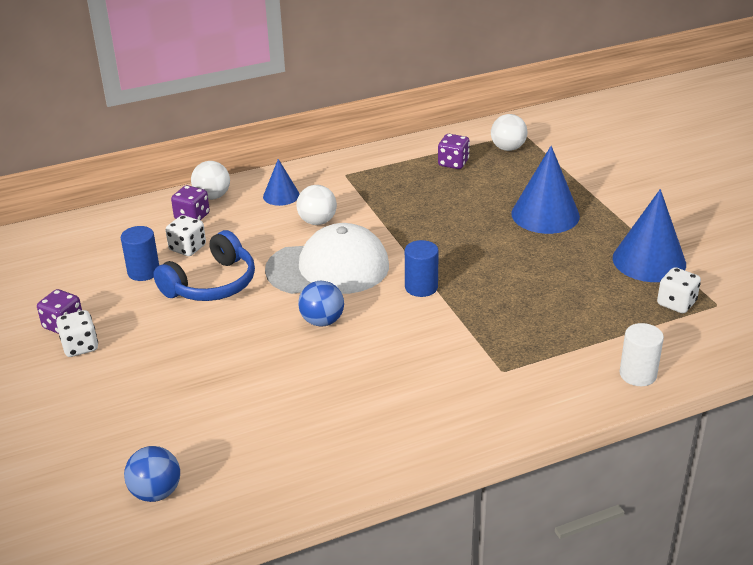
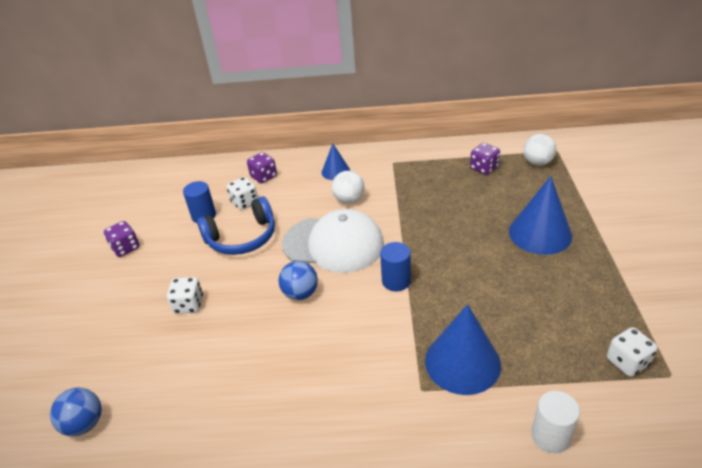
camera: 25 degrees right, 5 degrees up
white dice [56,310,98,357] -> white dice moved to [167,277,203,314]
white ball [191,161,230,200] -> none
blue cone [613,189,686,282] -> blue cone moved to [425,304,501,395]

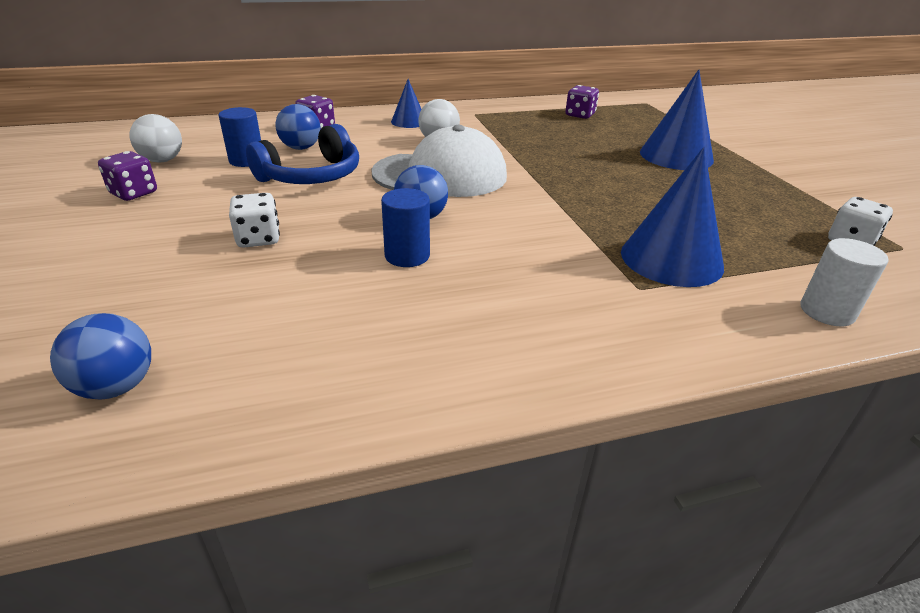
camera: 20 degrees left, 5 degrees down
white dice [227,177,258,210] -> blue ball [276,104,321,150]
blue cylinder [380,242,411,291] -> blue cylinder moved to [381,188,430,267]
white ball [523,134,556,166] -> white ball moved to [130,114,182,162]

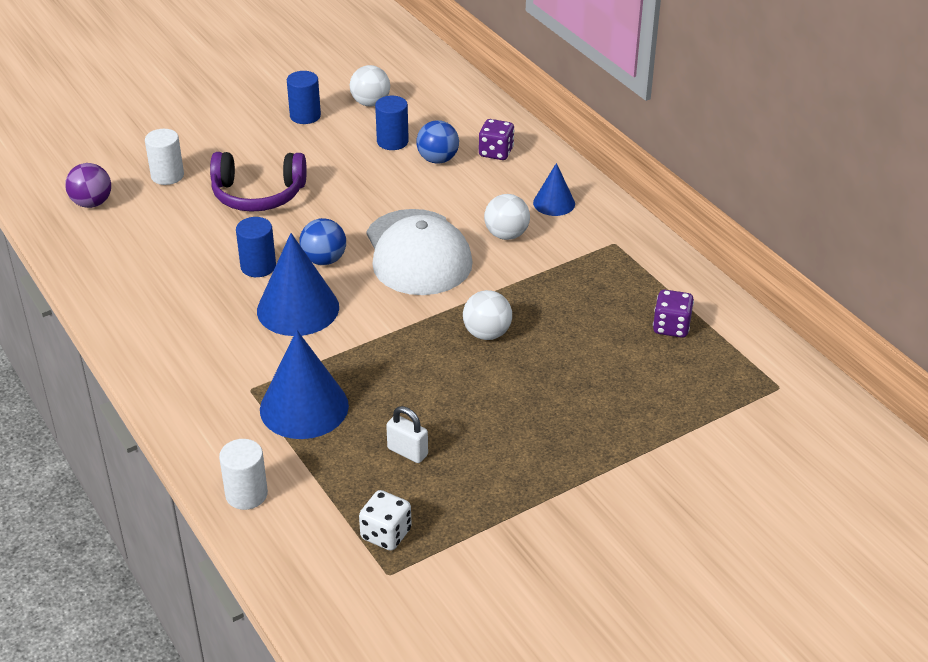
camera: 75 degrees right, 5 degrees up
blue ball [50,313,151,400] -> purple ball [65,163,111,208]
purple dice [98,151,157,201] -> blue cylinder [287,71,321,124]
white dice [229,193,280,248] -> purple headphones [210,152,307,212]
blue headphones [246,124,359,184] -> none
blue cone [640,70,714,170] -> blue cone moved to [257,233,339,336]
none -> white cylinder [145,129,184,185]
none -> white padlock [386,406,428,463]
none -> white ball [463,290,512,340]

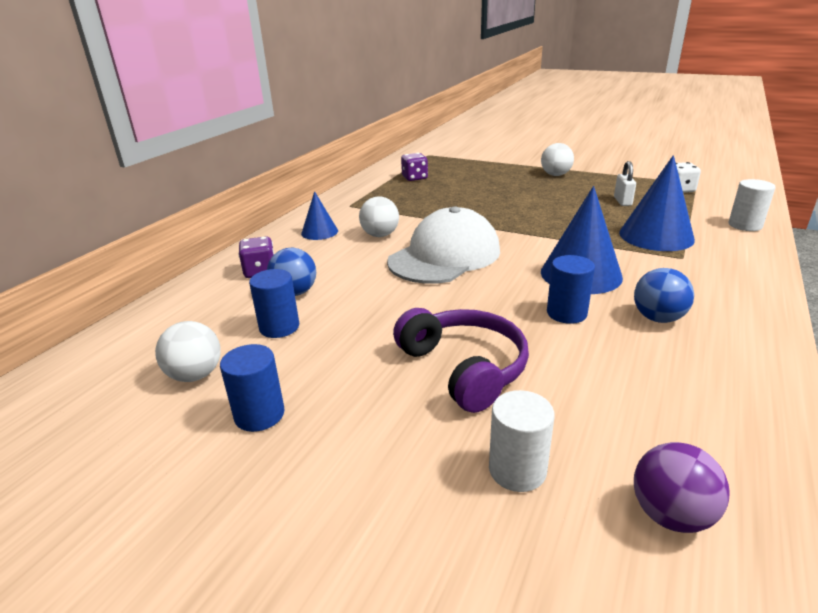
camera: 120 degrees left, 10 degrees down
blue ball [299,218,346,265] -> blue ball moved to [634,268,694,323]
white ball [463,290,512,340] -> white ball moved to [541,143,574,176]

